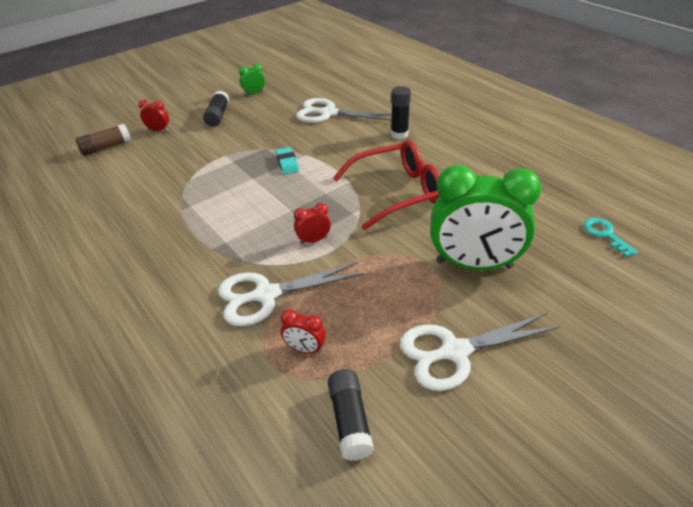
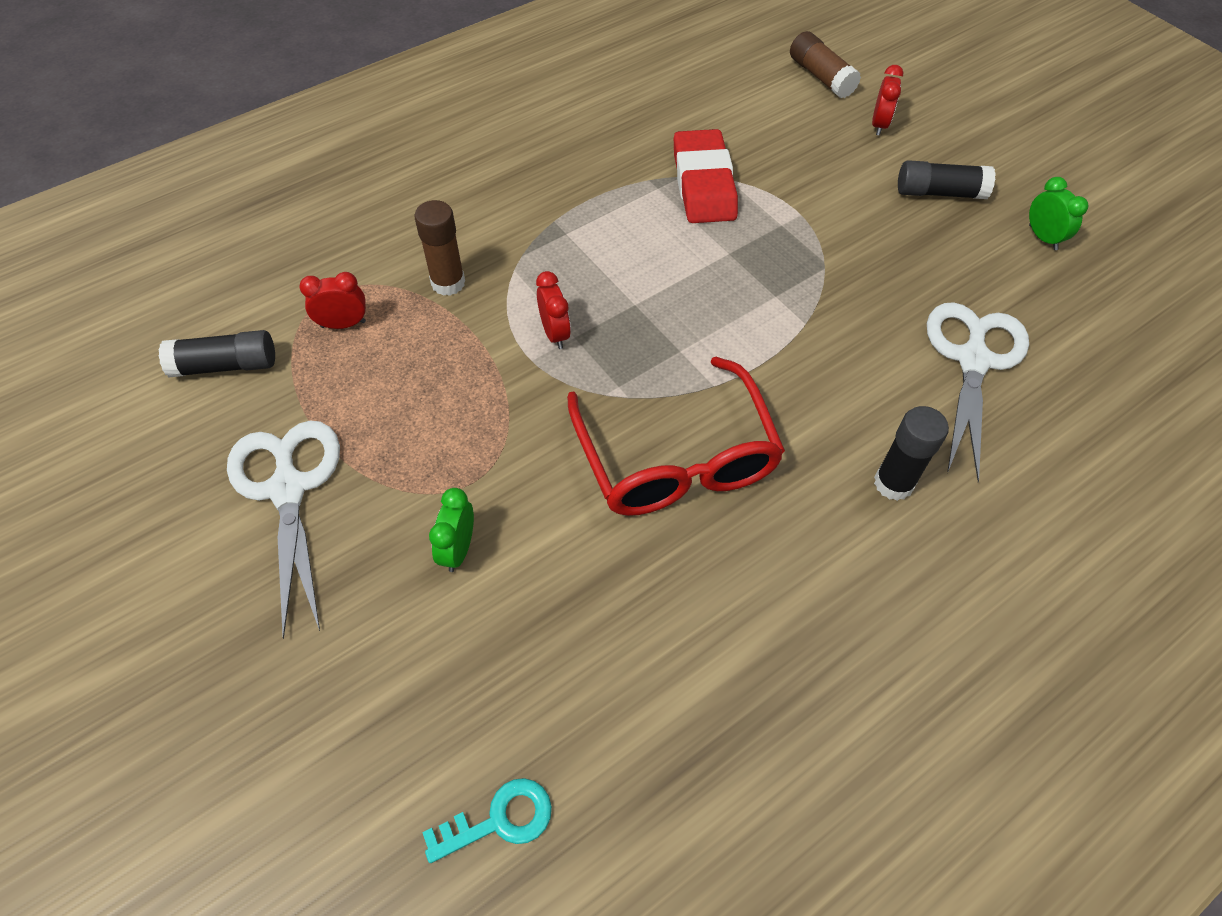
camera: 90 degrees right, 15 degrees up
white scissors [218,263,364,326] -> brown glue stick [414,200,465,296]
turquoise eraser [276,147,299,174] -> none
red clock [281,309,326,354] -> red clock turned 60 degrees clockwise [299,272,366,329]
green clock [430,165,542,270] -> green clock [429,488,474,572], size x0.40
none -> red eraser [674,129,738,223]

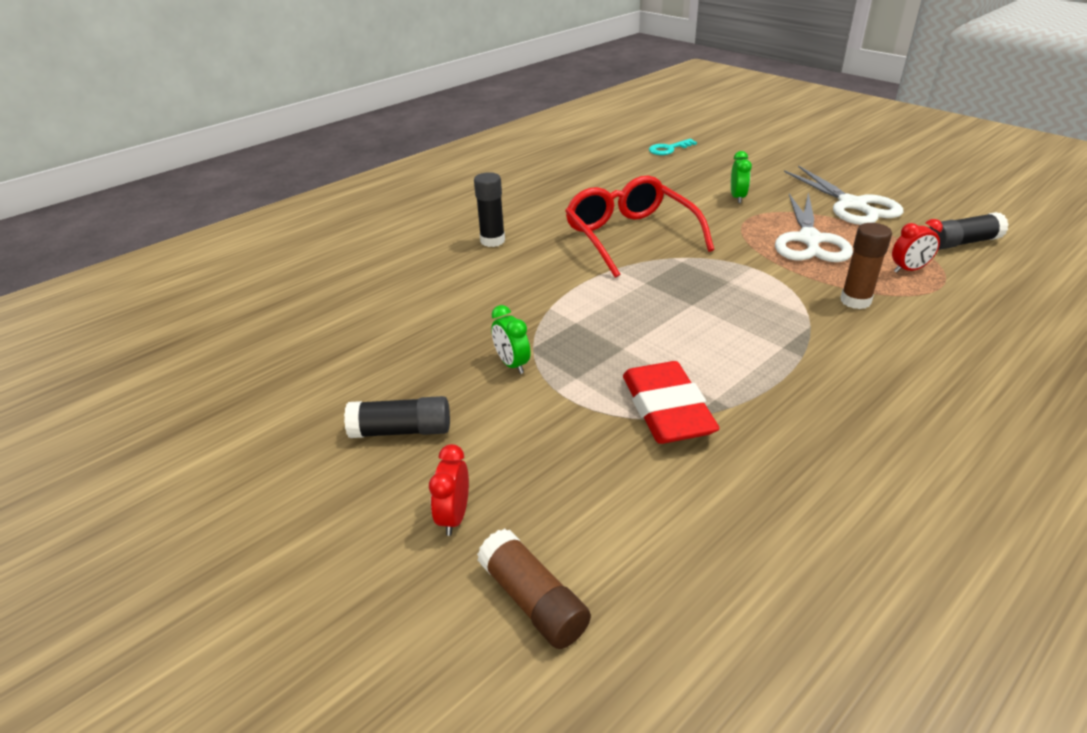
camera: 175 degrees right, 20 degrees down
red clock [536,271,571,349] -> none
white scissors [927,302,1029,482] -> white scissors moved to [775,193,853,262]
green clock [1029,177,1089,250] -> green clock moved to [491,305,531,374]

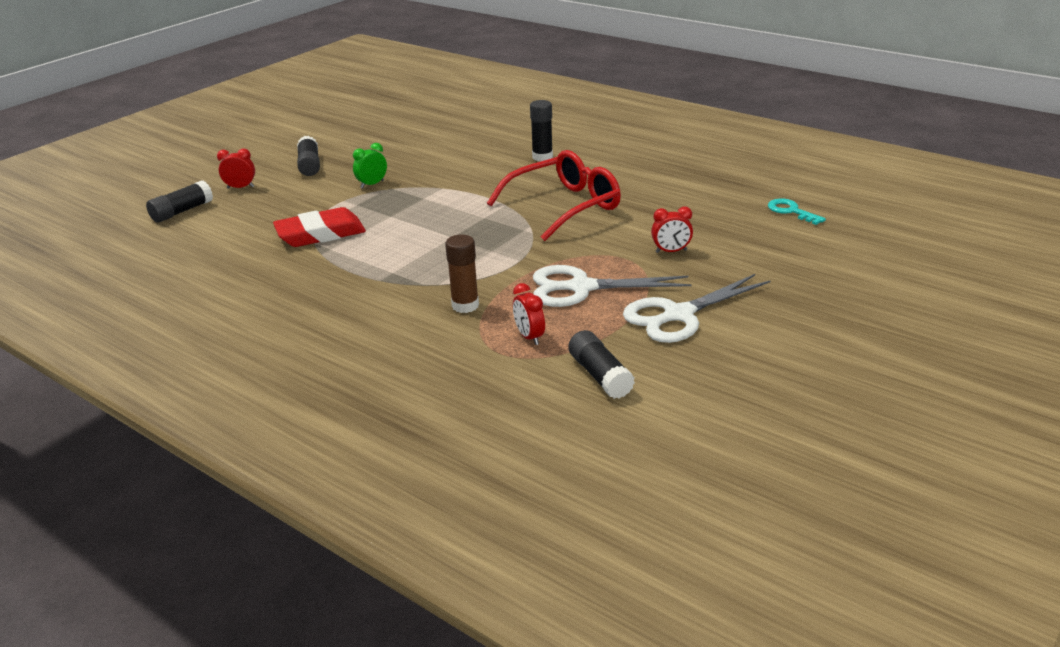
camera: 80 degrees right, 5 degrees down
brown glue stick [477,529,591,649] -> black glue stick [146,181,213,222]
green clock [731,151,752,203] -> red clock [651,206,693,253]

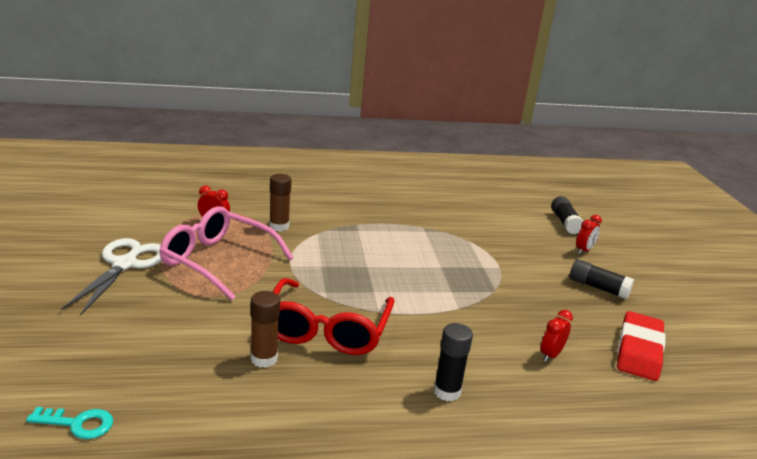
camera: 130 degrees right, 5 degrees down
red eraser [273,207,366,247] -> red eraser moved to [617,311,666,381]
green clock [353,143,387,188] -> none
white scissors [533,265,692,307] -> pink glasses [159,206,294,301]
black glue stick [568,330,635,399] -> none
red clock [651,206,693,253] -> red clock moved to [541,310,573,362]
none -> brown glue stick [251,291,280,368]

